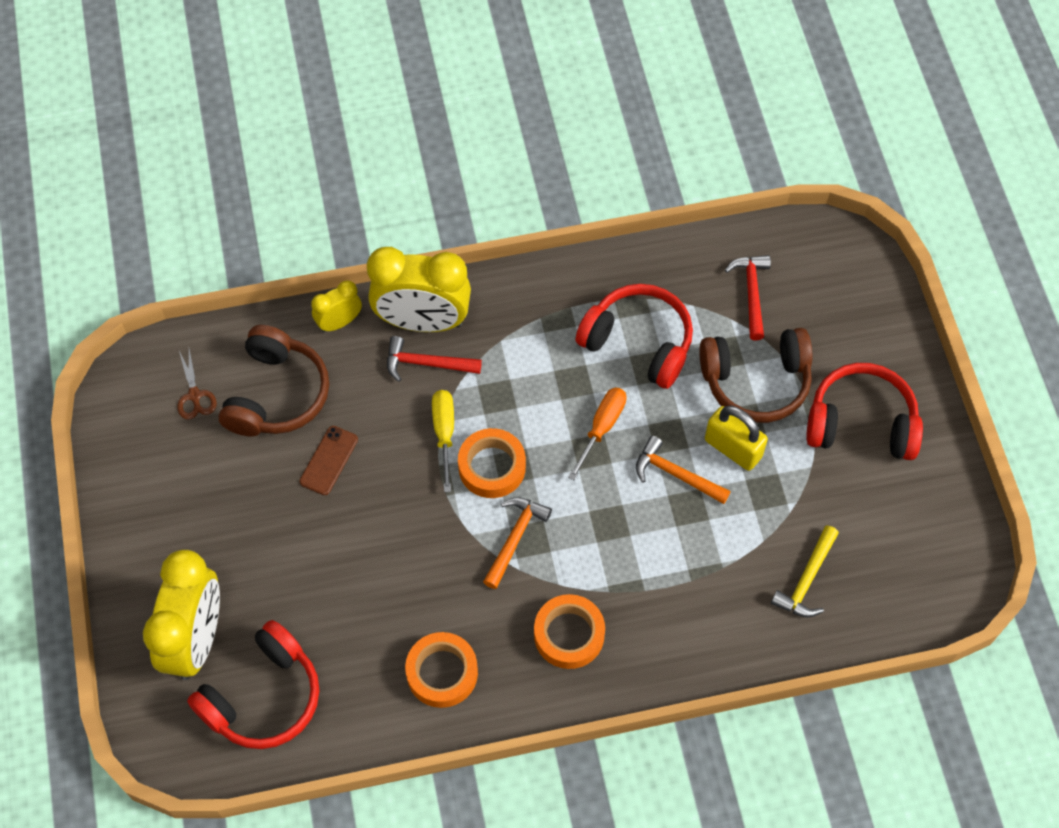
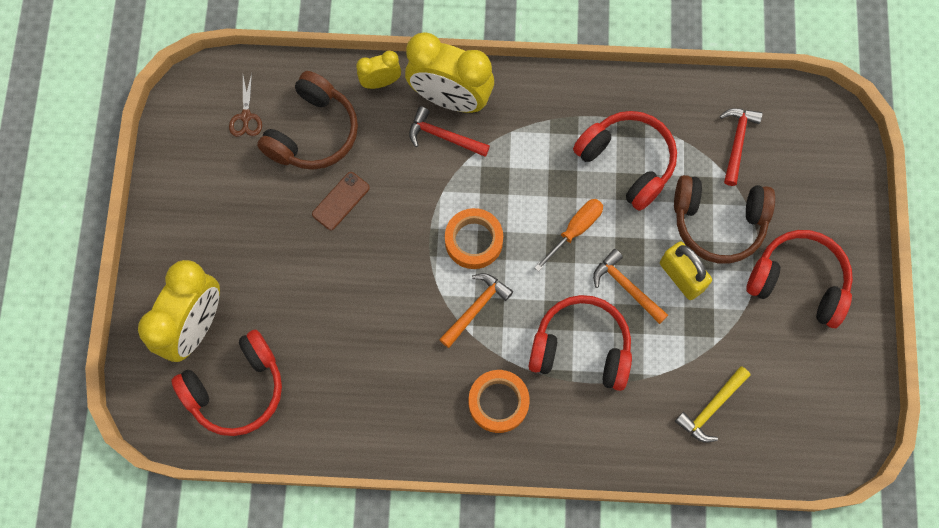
camera: 15 degrees right, 10 degrees up
orange tape [405,632,478,708] -> none
yellow screwdriver [432,390,454,492] -> none
none -> red headphones [529,295,632,391]

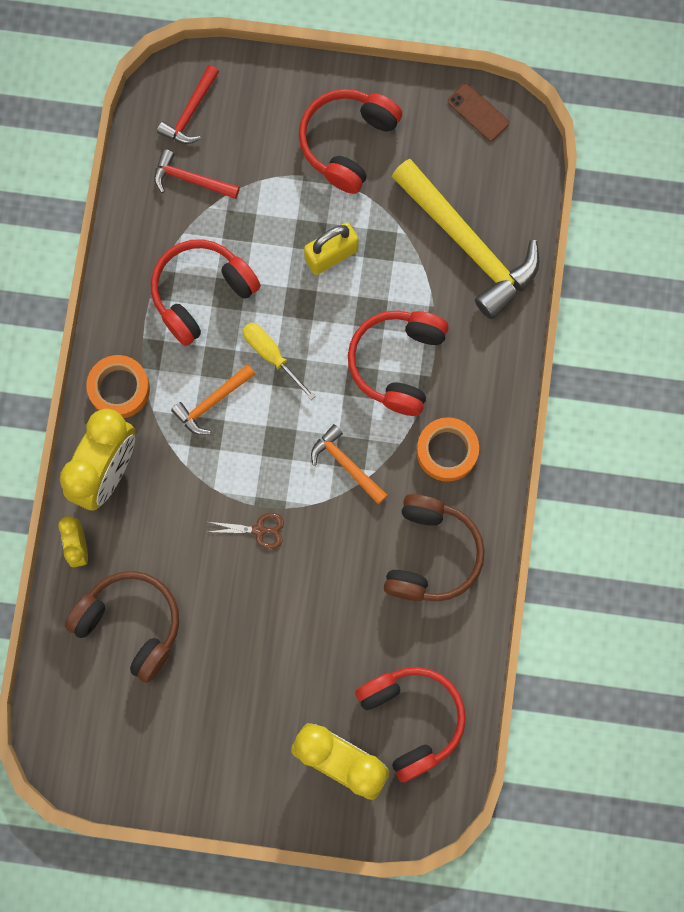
camera: 85 degrees left, 5 degrees up
brown scissors [229,73,262,137] -> brown scissors moved to [209,513,284,549]
brown phone [312,172,370,230] -> brown phone moved to [448,83,509,141]
red hammer [409,106,490,157] -> red hammer moved to [157,65,219,144]
orange tape [445,208,503,269] -> orange tape moved to [86,355,150,418]
orange screwdriver [534,199,603,272] -> yellow screwdriver [243,322,315,400]
orange hammer [593,249,668,324] -> orange hammer moved to [171,364,255,435]
brown headphones [674,175,775,264] -> brown headphones moved to [384,494,485,601]
yellow hammer [675,366,751,443] -> yellow hammer [391,159,540,319], size x2.02

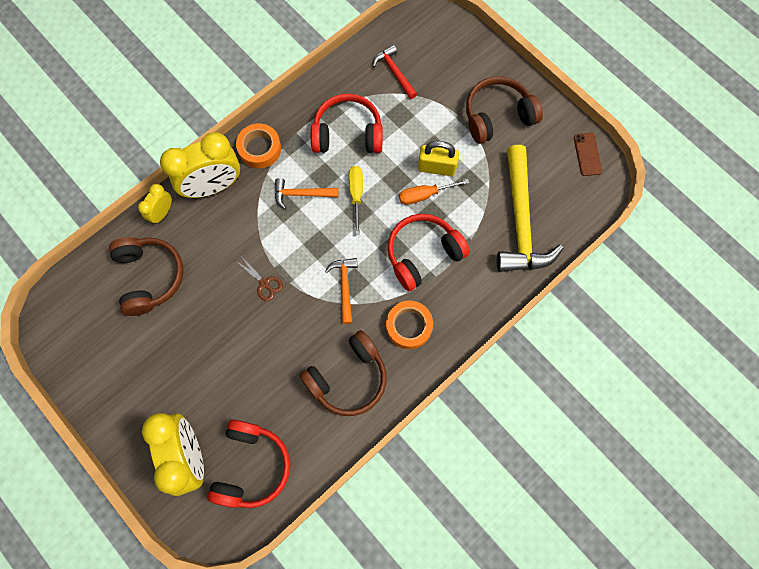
camera: 40 degrees right, 5 degrees down
red hammer [157,65,219,144] -> none
red headphones [299,89,402,194] -> brown headphones [466,76,543,144]
none -> orange screwdriver [399,179,469,205]

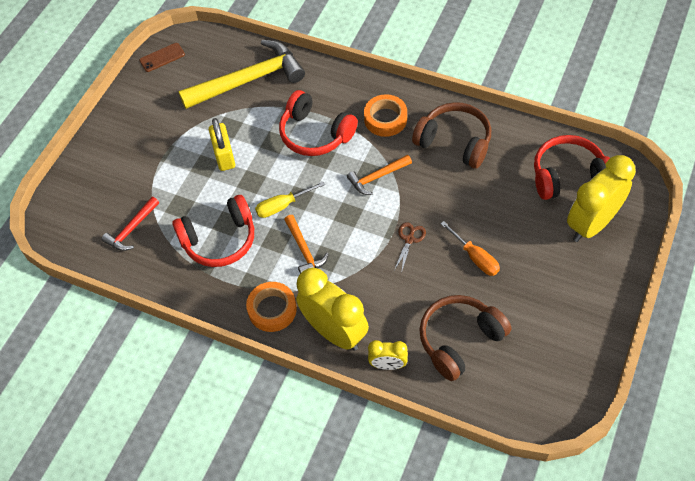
camera: 110 degrees left, 15 degrees down
red headphones [311,94,382,153] -> red headphones turned 90 degrees counterclockwise [172,195,254,267]
orange screwdriver [399,179,469,205] -> orange screwdriver moved to [440,221,500,276]
brown headphones [466,76,543,144] -> none

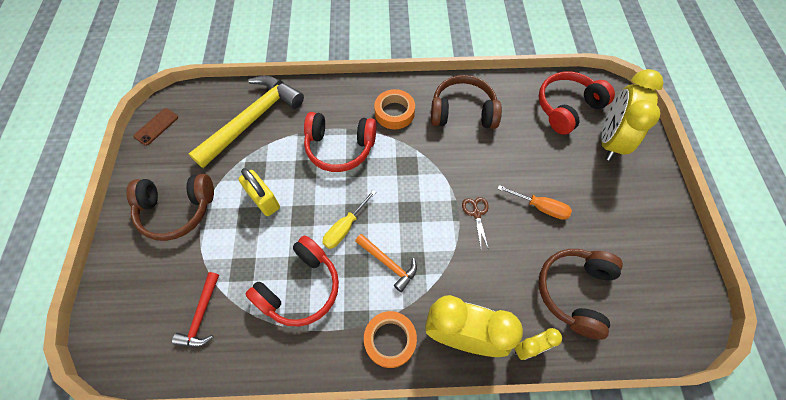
camera: 30 degrees left, 5 degrees up
orange hammer [347,155,412,195] -> none
none -> brown headphones [126,174,214,241]

